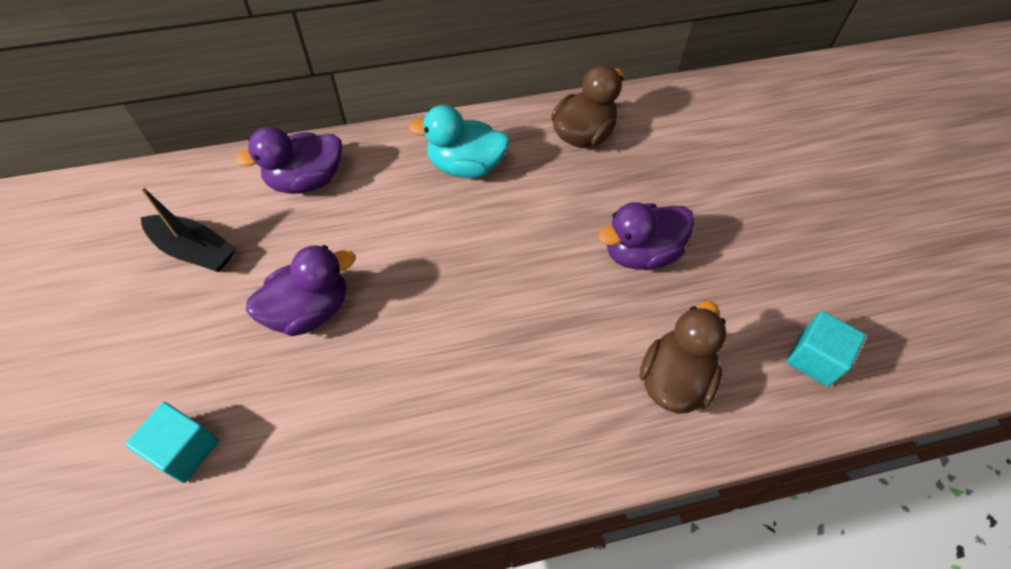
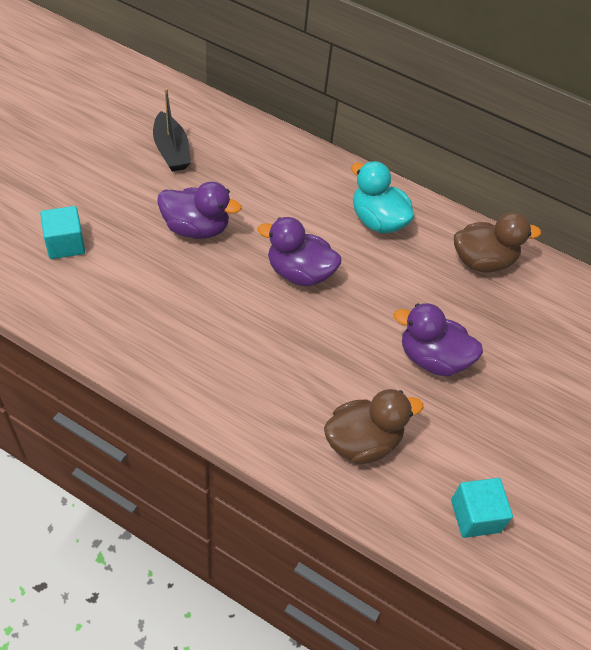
camera: 40 degrees right, 5 degrees down
purple duck [235,127,342,194] -> purple duck moved to [258,217,341,286]

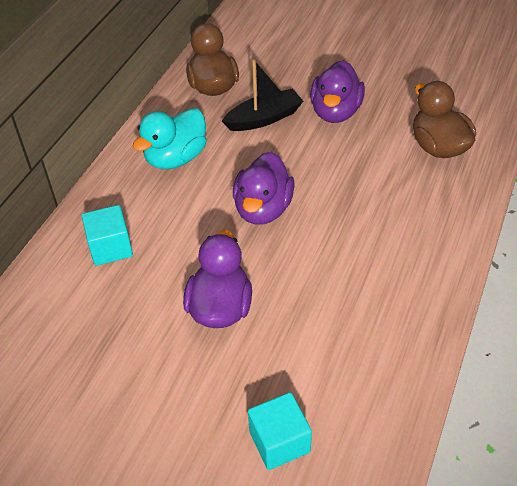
camera: 90 degrees left, 5 degrees down
black boat [153,88,191,172] -> black boat moved to [222,60,303,131]
turquoise cube [451,478,513,538] -> turquoise cube moved to [82,205,133,266]

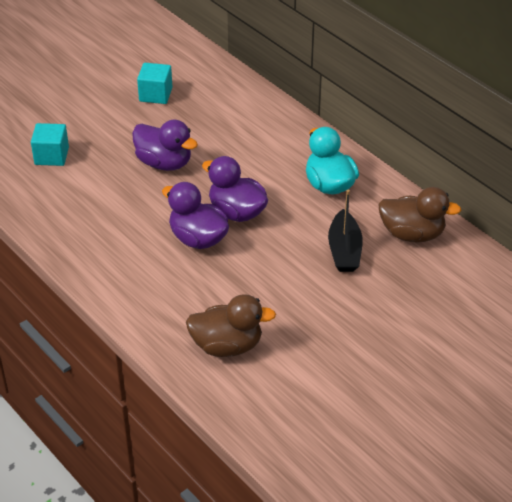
camera: 115 degrees right, 5 degrees down
turquoise cube [82,205,133,266] -> turquoise cube moved to [137,63,172,104]
purple duck [310,60,365,123] -> purple duck moved to [162,182,229,249]

